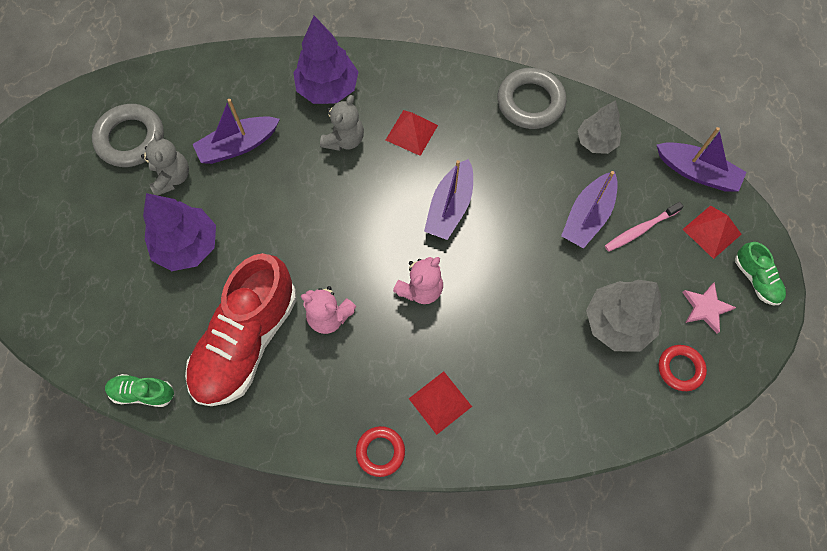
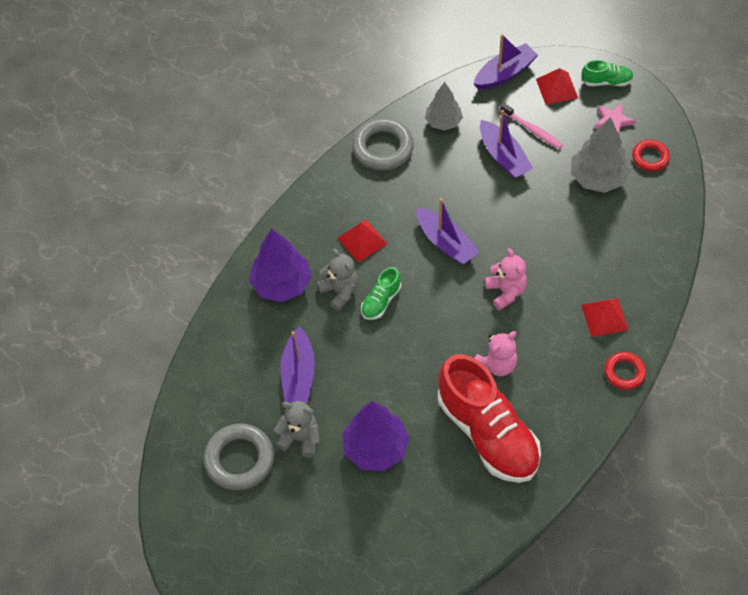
camera: 60 degrees left, 10 degrees down
green shoe [105,374,174,407] -> green shoe moved to [361,267,401,320]
pink toothbrush [605,202,684,252] -> pink toothbrush turned 45 degrees counterclockwise [500,103,563,149]

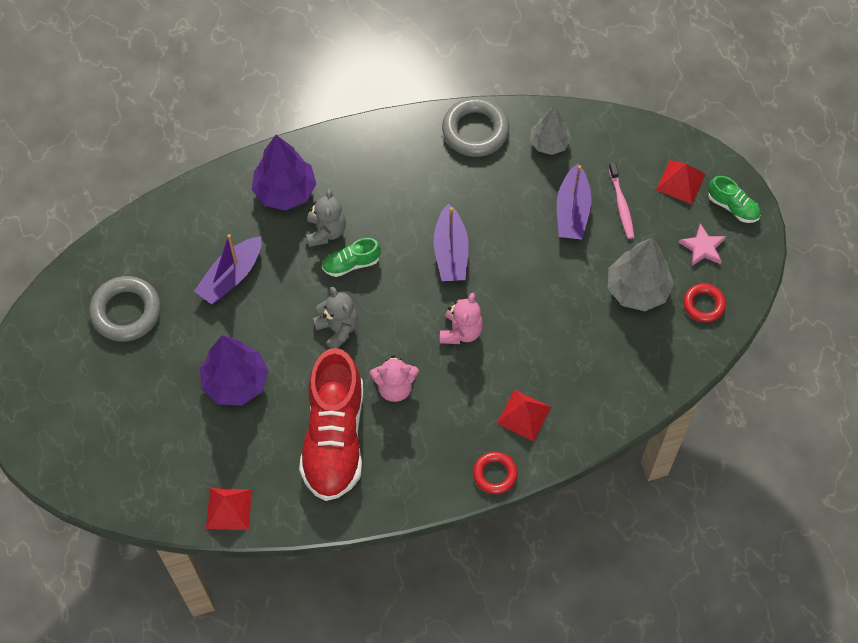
camera: 35 degrees right, 5 degrees up
grey teddy bear [274,401,320,458] -> grey teddy bear moved to [313,287,358,349]
red pyramid [337,220,387,263] -> red pyramid moved to [206,488,252,530]
purple boat [474,34,538,89] -> none

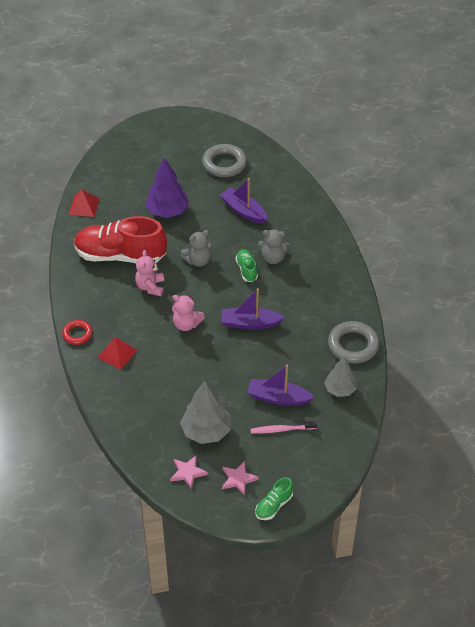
camera: 95 degrees right, 15 degrees down
purple tree [252,135,317,210] -> none
red pyramid [656,160,706,204] -> none
red ring [684,283,726,322] -> pink star [170,455,208,490]

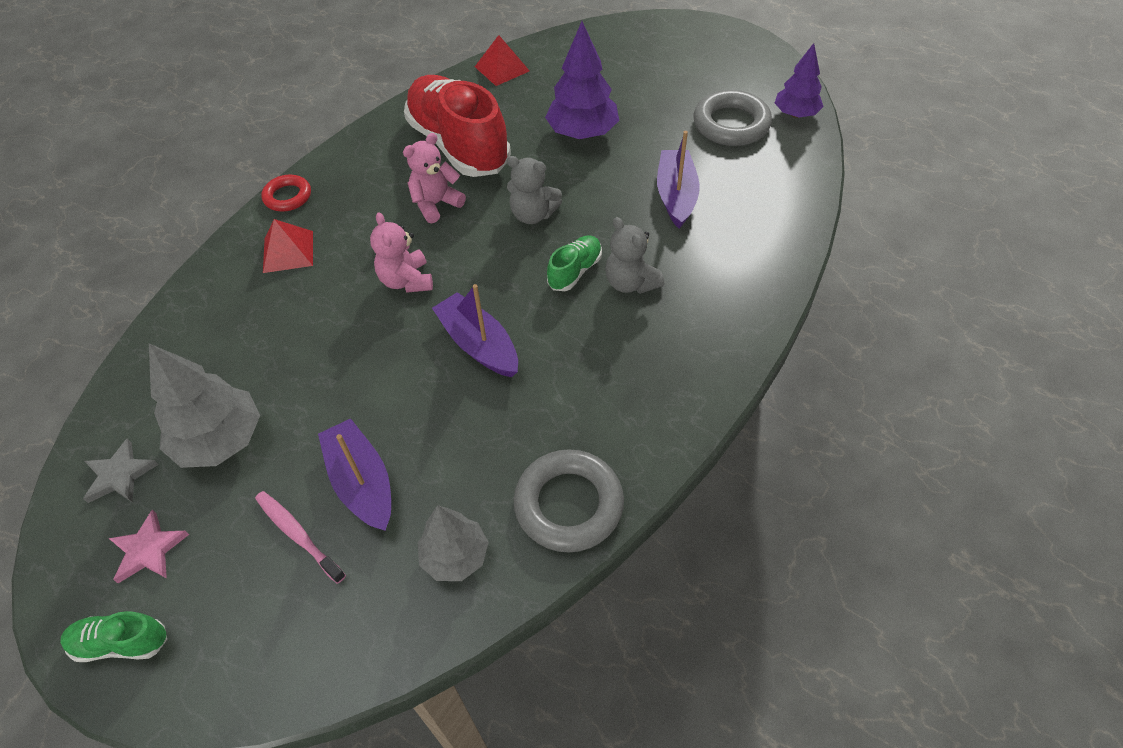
camera: 50 degrees right, 5 degrees up
pink star [170,455,208,490] -> grey star [83,438,159,503]
none -> purple tree [775,43,824,118]

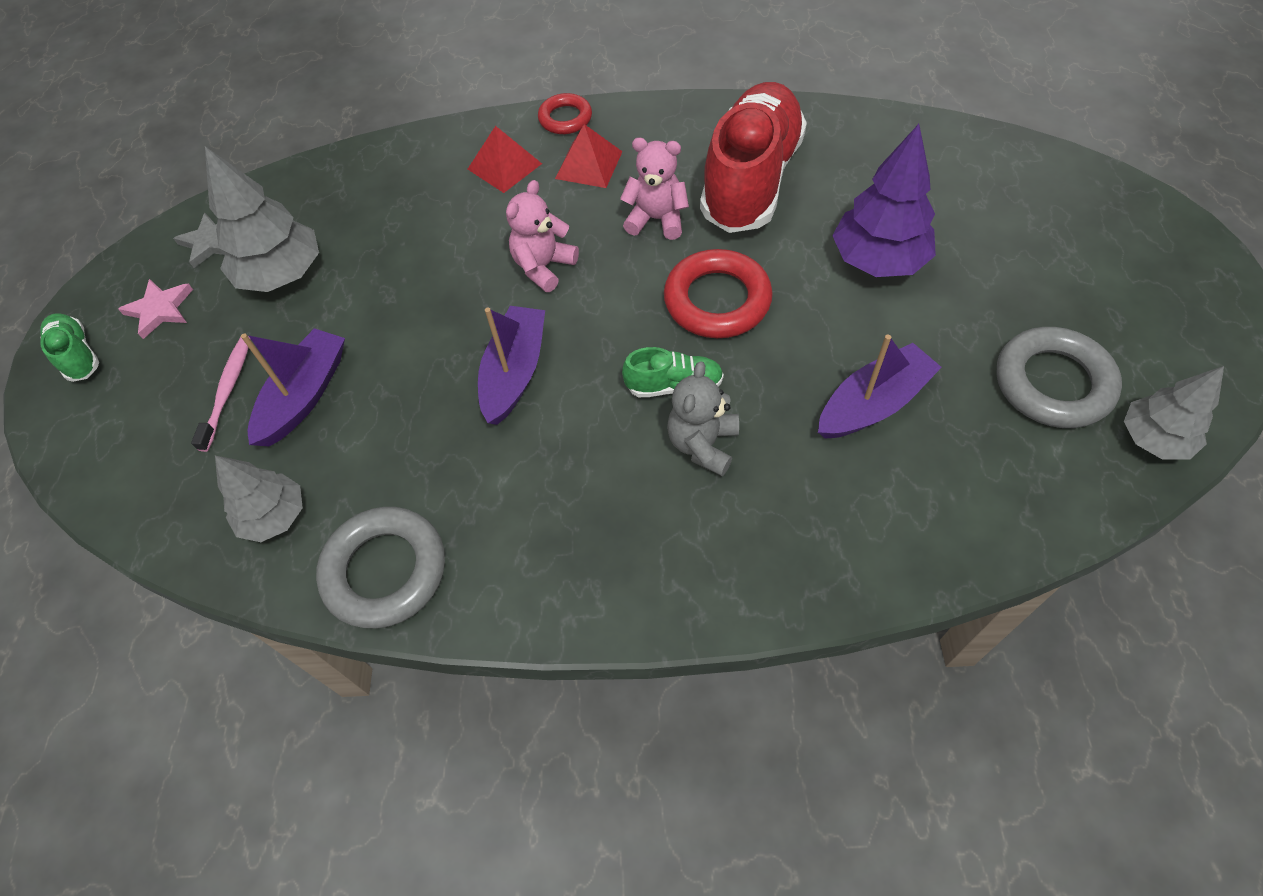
camera: 55 degrees right, 5 degrees up
red pyramid [475,35,530,86] -> red pyramid moved to [555,124,623,188]
grey teddy bear [507,156,562,224] -> red ring [664,249,773,338]
purple tree [775,43,824,118] -> grey tree [1124,366,1224,459]

